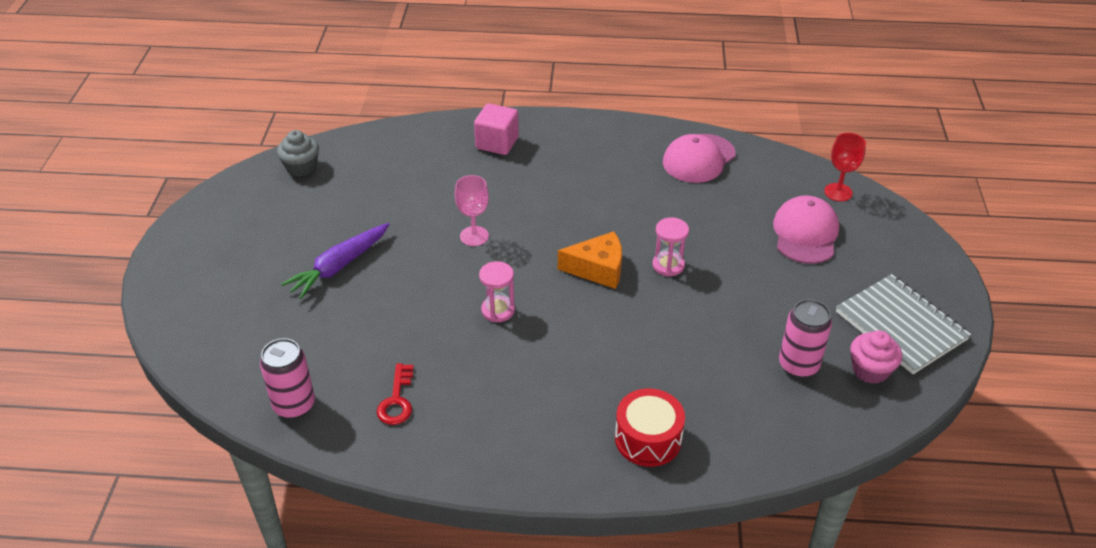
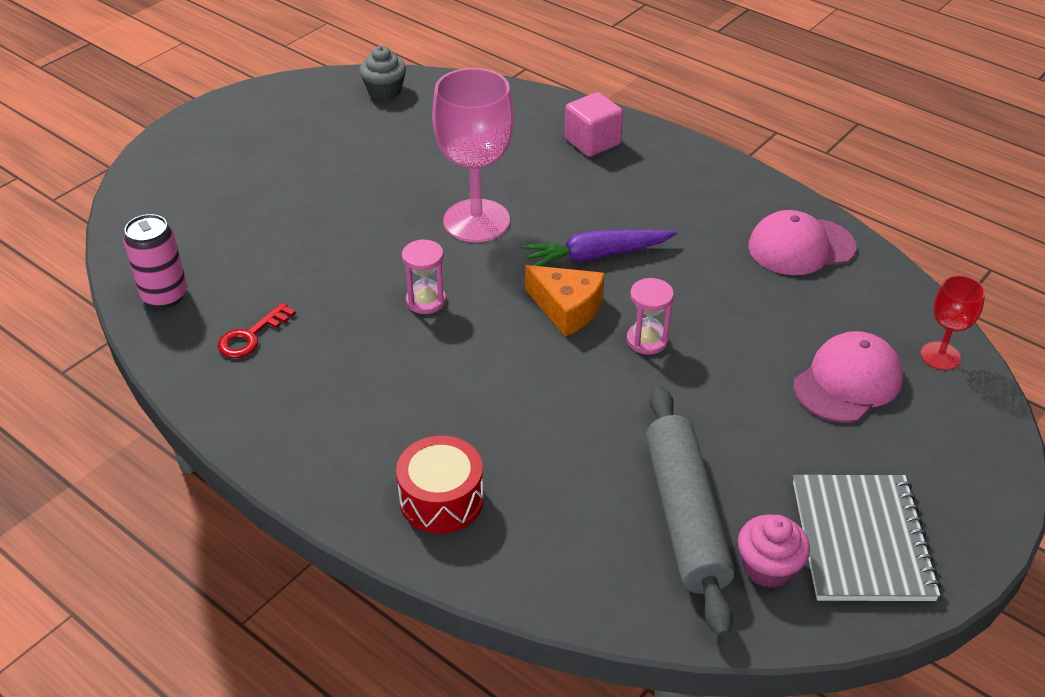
camera: 35 degrees right, 0 degrees up
purple carrot [281,223,389,299] -> purple carrot moved to [523,230,677,266]
pink goblet [455,175,489,246] -> pink goblet [432,68,514,242], size x1.93
pink can [779,299,832,378] -> grey rolling pin [646,386,735,638]

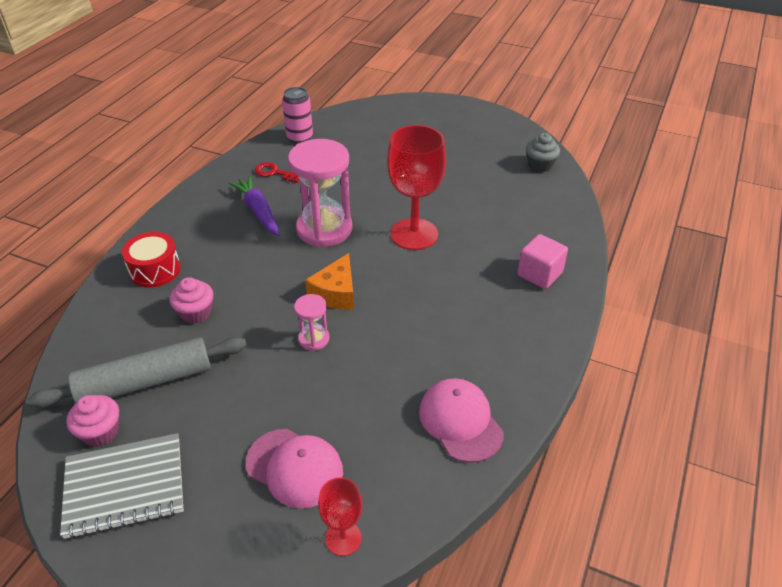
camera: 75 degrees right, 0 degrees up
pink hourglass [402,239,446,314] -> pink hourglass [288,139,353,247], size x2.11
pink goblet [432,68,514,242] -> red goblet [387,125,446,250]
purple carrot [523,230,677,266] -> purple carrot moved to [229,176,280,236]
none -> pink cupcake [169,277,213,324]

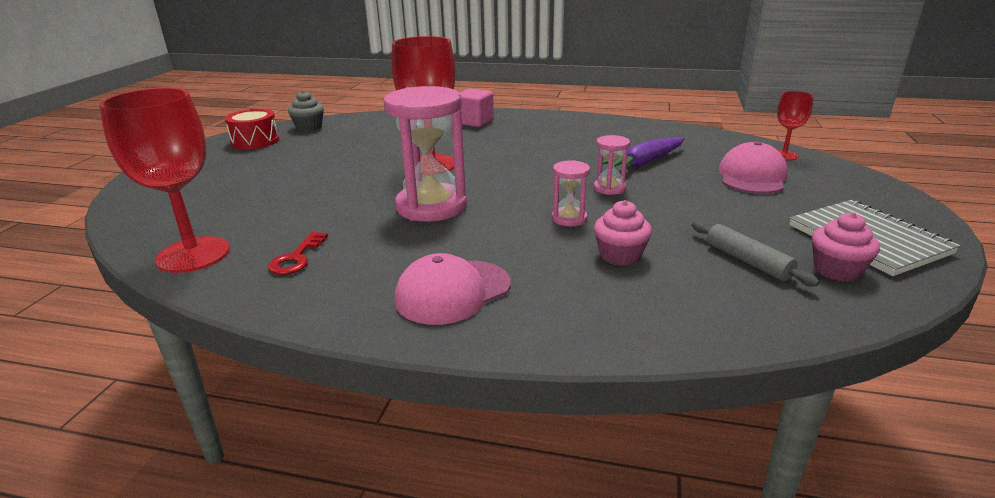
camera: 100 degrees left, 15 degrees down
grey rolling pin [27,337,247,408] -> grey rolling pin [692,221,820,287], size x0.56
red drum [122,232,181,288] -> red drum moved to [225,109,279,149]
purple carrot [229,176,280,236] -> purple carrot moved to [602,137,685,172]
pink can [282,87,313,144] -> red goblet [99,88,230,273]
orange cheese [305,253,354,309] -> none
pink cap [419,379,504,463] -> pink cap moved to [394,253,511,325]
none -> pink hourglass [552,160,590,226]

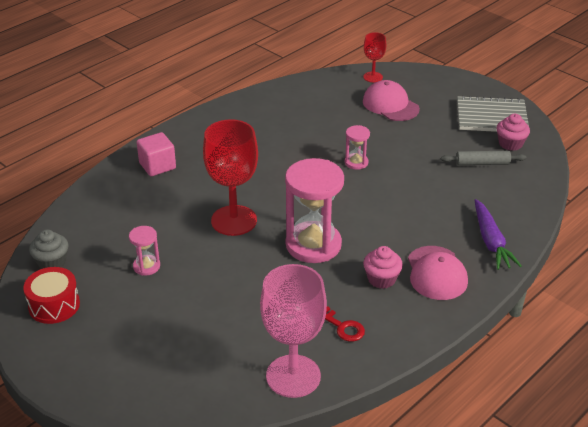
camera: 60 degrees left, 10 degrees up
red goblet [99,88,230,273] -> pink goblet [260,264,327,398]
pink hourglass [552,160,590,226] -> pink hourglass moved to [129,226,160,276]
pink cupcake [594,200,652,266] -> pink cupcake moved to [363,246,403,289]
purple carrot [602,137,685,172] -> purple carrot moved to [475,199,522,270]

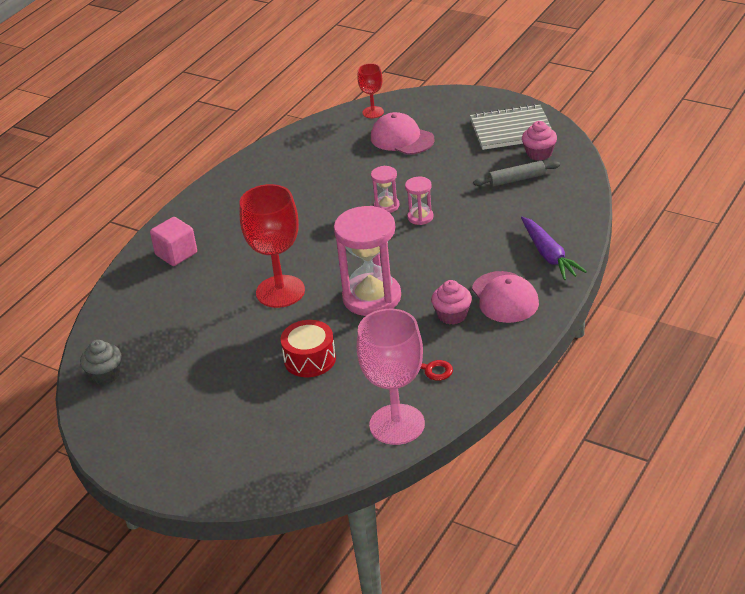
camera: 10 degrees left, 0 degrees up
red drum [23,267,80,324] -> red drum moved to [280,320,336,377]
pink hourglass [129,226,160,276] -> pink hourglass moved to [405,177,434,225]

